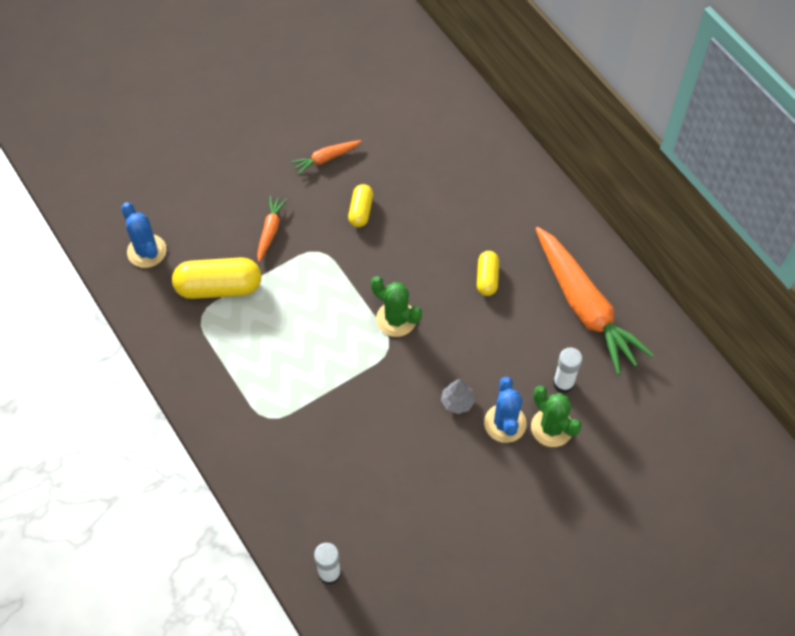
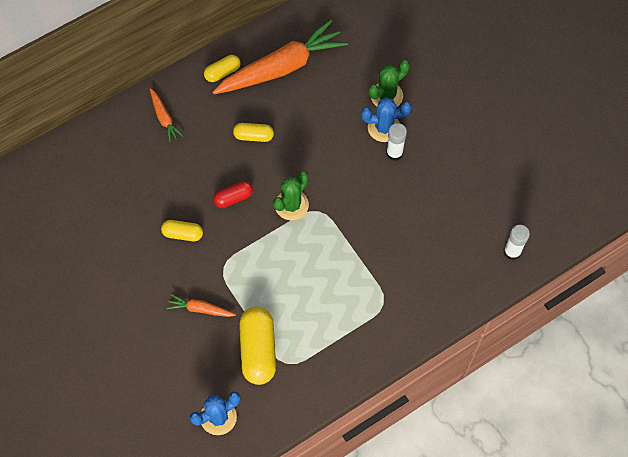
camera: 90 degrees left, 5 degrees up
orange carrot [291,140,362,175] -> orange carrot moved to [150,88,183,143]
grey tree [441,379,475,414] -> none
white glue stick [553,348,582,393] -> white glue stick moved to [386,123,407,161]
none -> yellow capsule [204,55,241,82]
none -> red capsule [213,181,253,208]

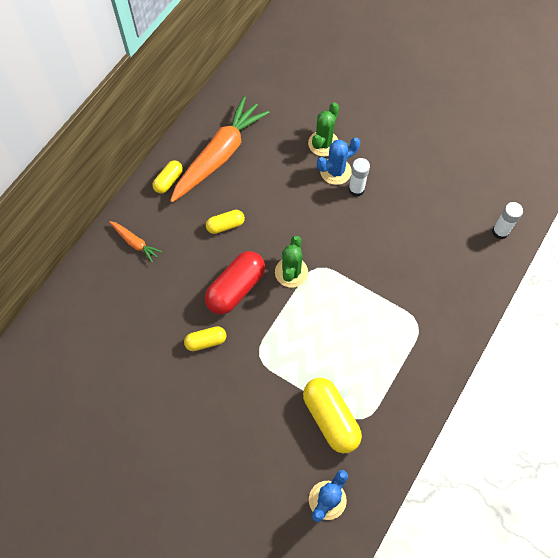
camera: 25 degrees left, 0 degrees up
orange carrot [166,294,236,317] -> none
red capsule [213,181,253,208] -> red capsule [205,251,265,314], size x1.79

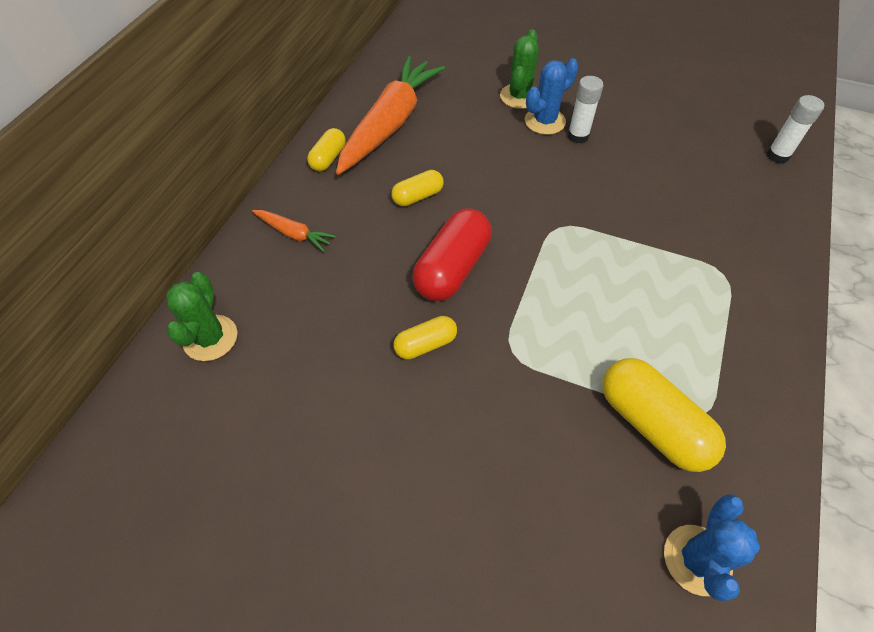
camera: 10 degrees left, 10 degrees down
green cactus [275,236,308,288] -> green cactus moved to [166,272,237,361]

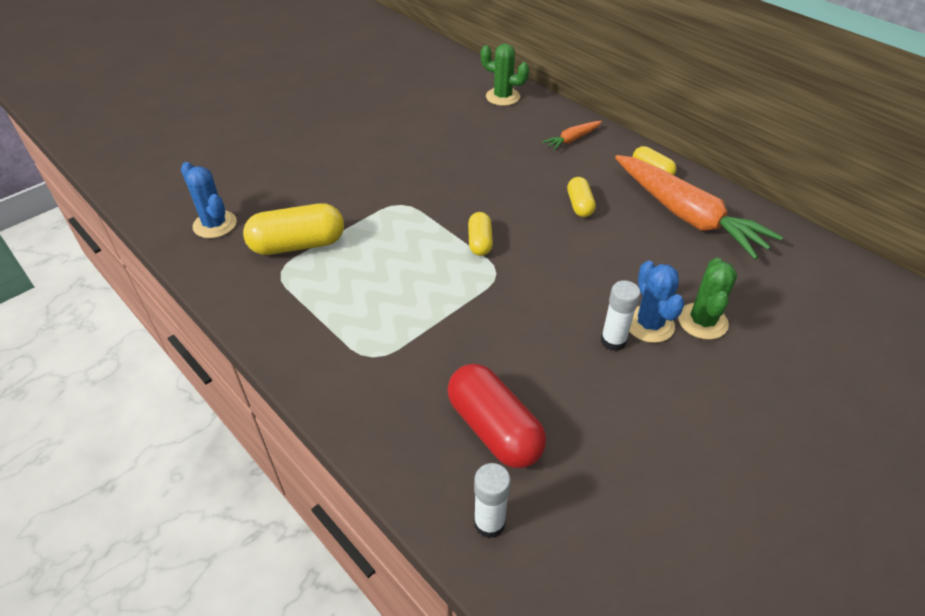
camera: 115 degrees right, 10 degrees down
yellow capsule [393,316,457,359] -> yellow capsule moved to [468,212,493,256]
red capsule [412,208,491,301] -> red capsule moved to [447,364,546,468]
green cactus [500,29,539,109] -> green cactus turned 60 degrees clockwise [678,258,737,340]

